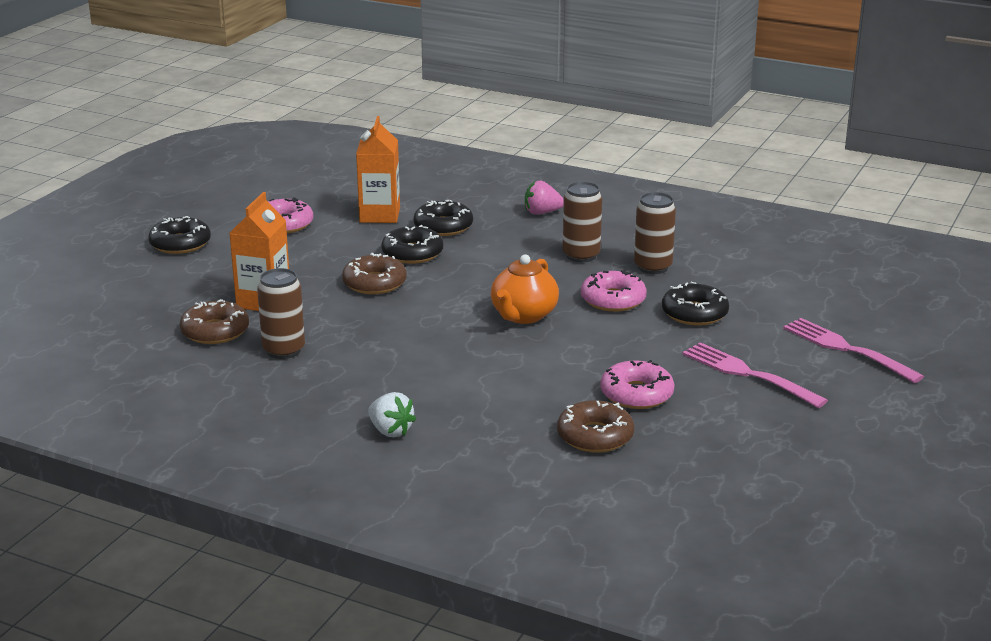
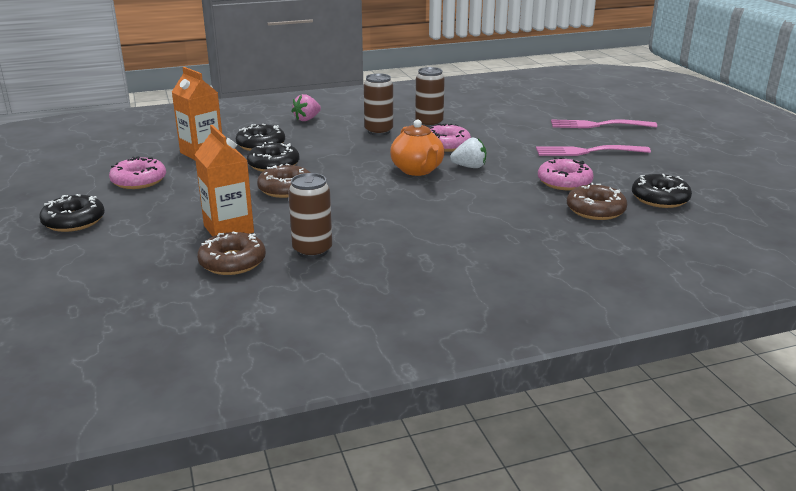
camera: 45 degrees left, 0 degrees up
white strawberry [368,392,416,437] -> white strawberry moved to [450,138,486,168]
black donut [662,282,729,326] -> black donut moved to [632,174,692,208]

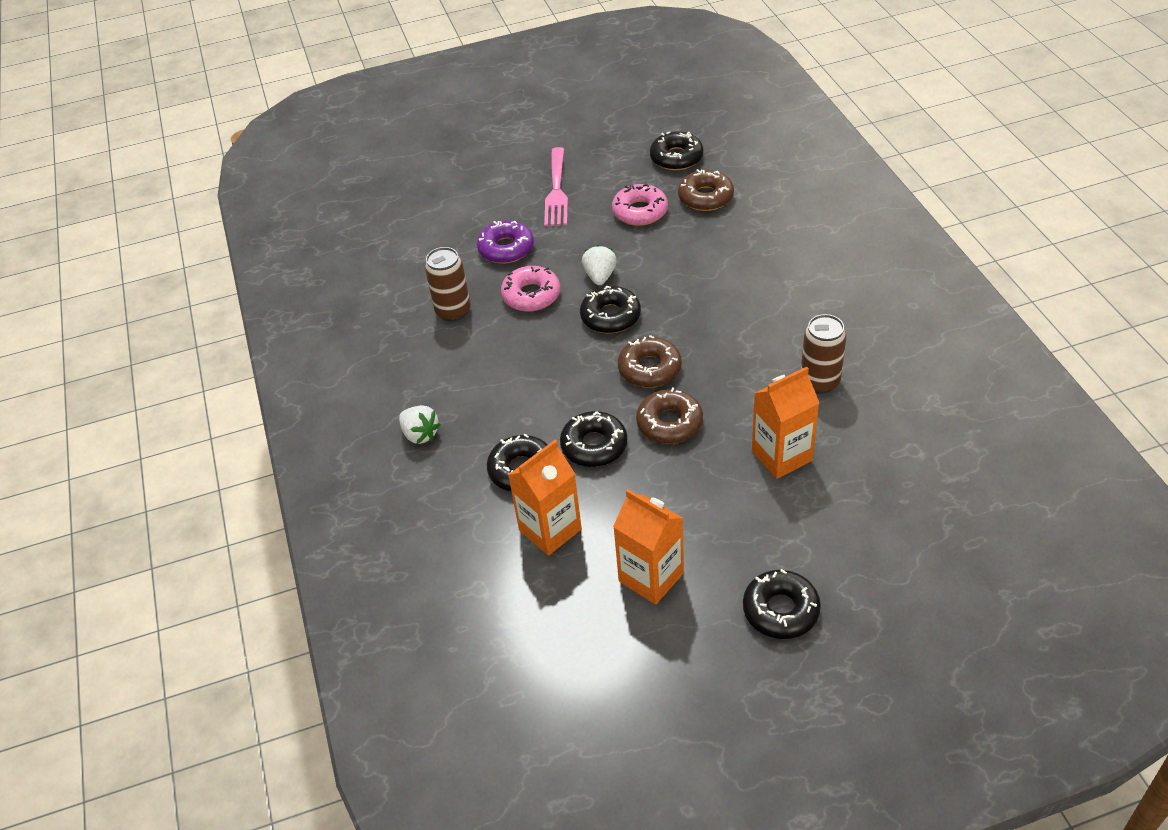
camera: 85 degrees left, 20 degrees up
pink donut [109,157,166,189] -> orange carton [613,489,684,605]
brown donut [197,232,266,275] -> brown donut moved to [618,335,682,388]
pink strawberry [291,94,321,121] -> white strawberry [399,405,441,444]
brown can [364,73,393,136] -> none
orange teapot [390,120,444,176] -> black donut [580,286,641,333]
pink fork [551,119,657,128] -> none
none -> purple donut [477,220,534,264]

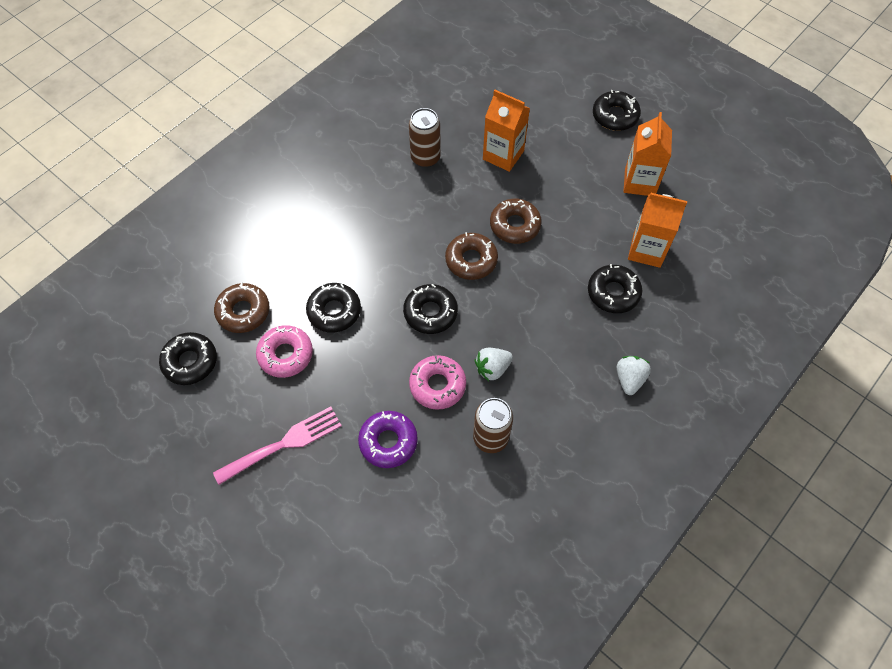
camera: 125 degrees left, 15 degrees up
black donut [560,411,627,467] -> black donut moved to [306,283,361,333]
white strawberry [582,245,617,285] -> white strawberry moved to [475,348,513,381]

